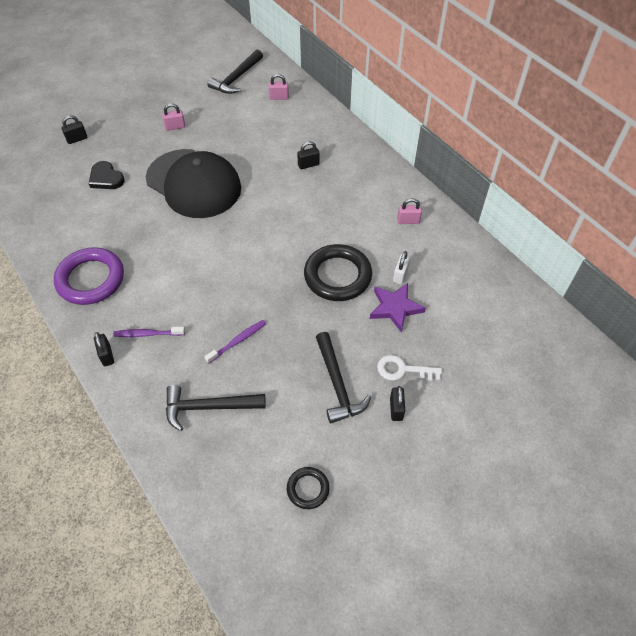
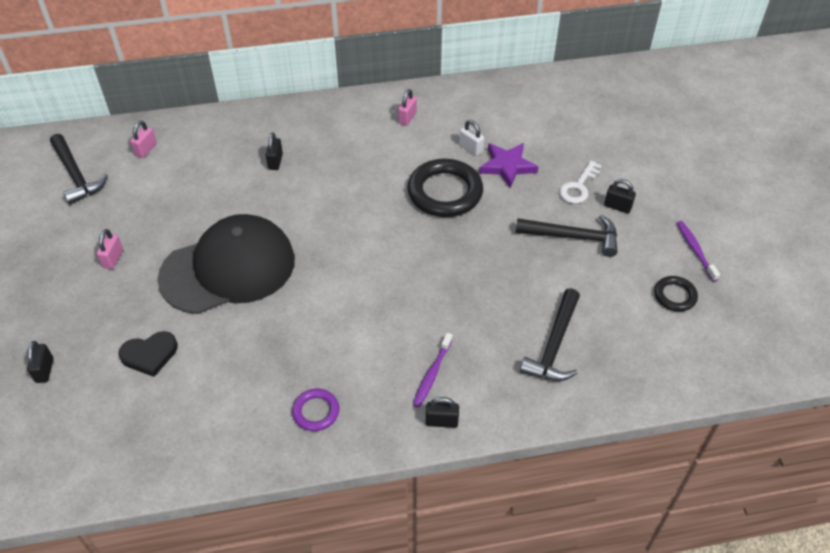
camera: 65 degrees left, 5 degrees down
purple ring [54,247,124,305] -> purple ring [292,389,339,431], size x0.51
purple toothbrush [204,320,266,364] -> purple toothbrush moved to [677,221,720,281]

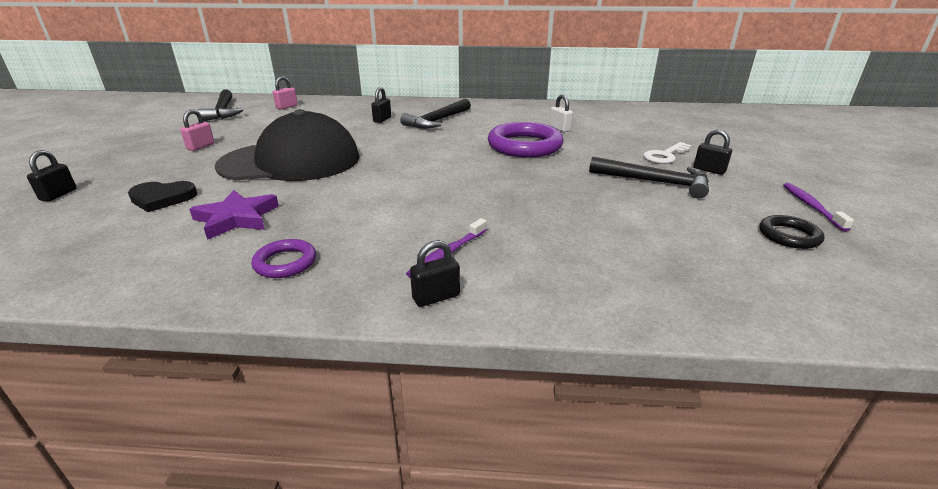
camera: 15 degrees right, 20 degrees down
pink padlock [398,89,417,126] -> none
black ring [407,159,483,217] -> purple ring [488,122,564,158]
black padlock [426,397,459,428] -> black padlock turned 45 degrees counterclockwise [410,240,460,307]
purple star [479,143,538,188] -> purple star moved to [189,190,279,240]
black hammer [520,288,580,381] -> black hammer moved to [400,99,471,129]

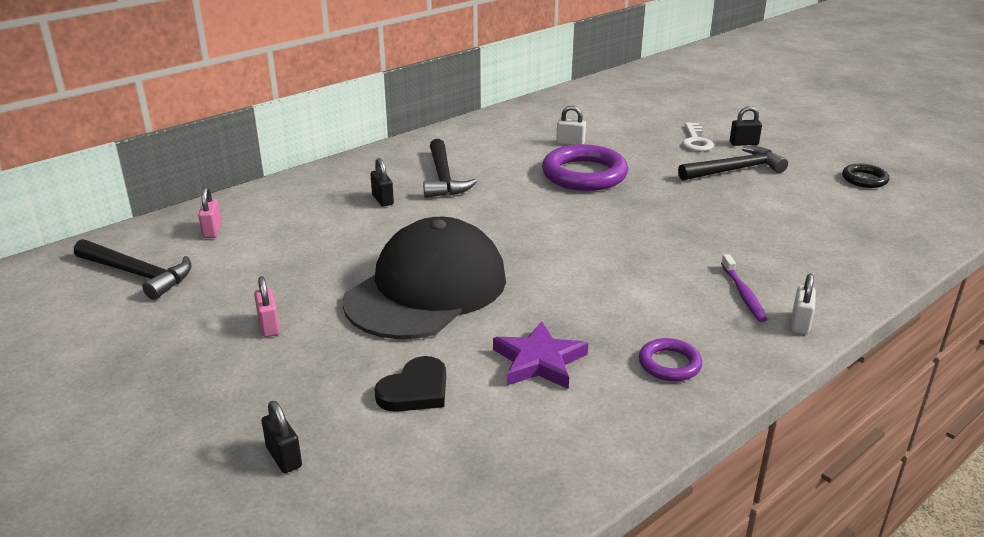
camera: 45 degrees left, 0 degrees up
black padlock [410,240,460,307] -> white padlock [791,274,816,334]
purple toothbrush [783,183,854,231] -> none

